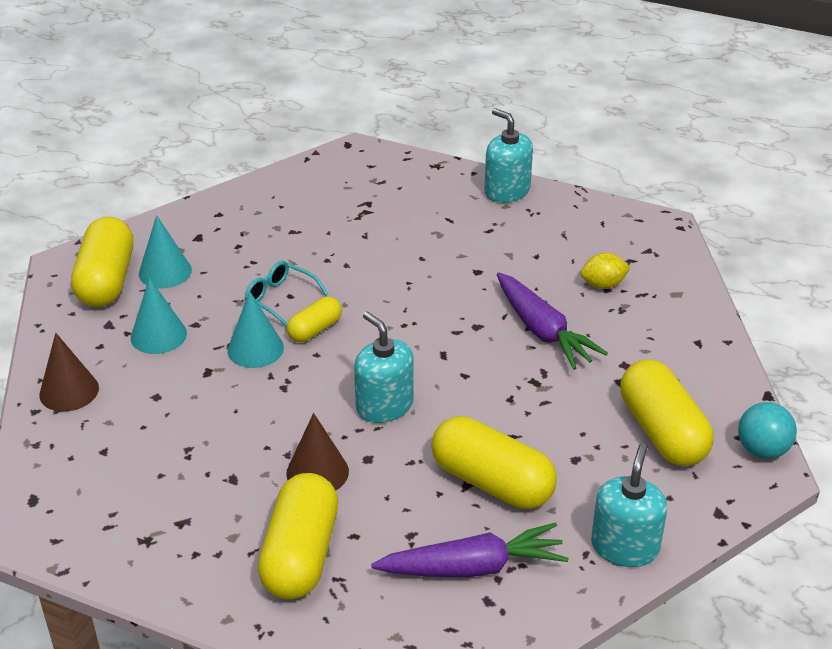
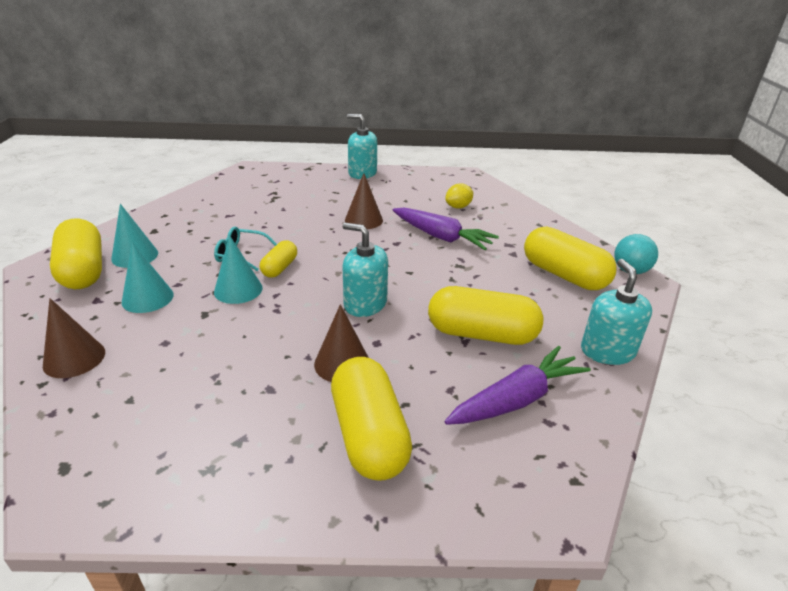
camera: 25 degrees left, 5 degrees down
none -> brown cone [345,173,383,229]

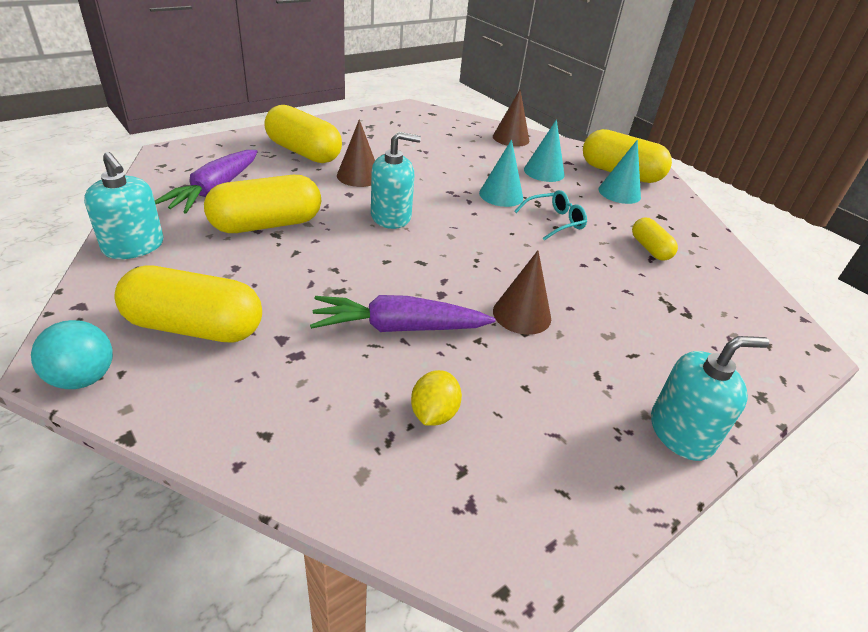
camera: 140 degrees right, 5 degrees up
yellow capsule [260,240,297,278] -> yellow capsule moved to [632,217,678,261]

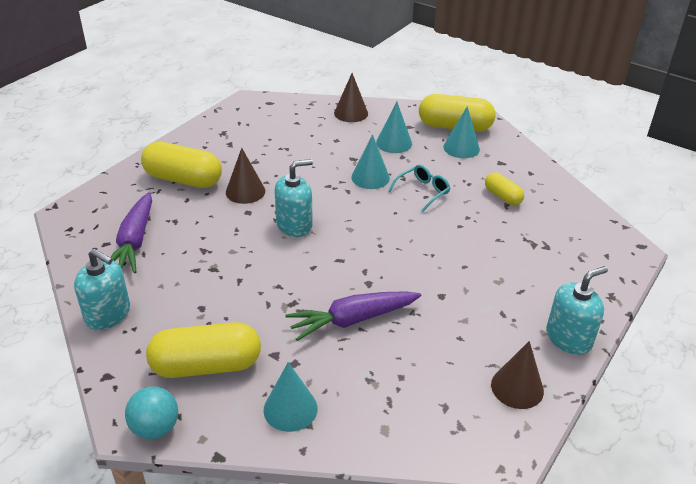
camera: 15 degrees left, 0 degrees up
yellow capsule [204,175,321,233] -> none
yellow lemon [411,370,462,426] -> none
brown cone [493,250,551,335] -> brown cone moved to [491,341,544,409]
none -> turquoise cone [264,362,318,432]

